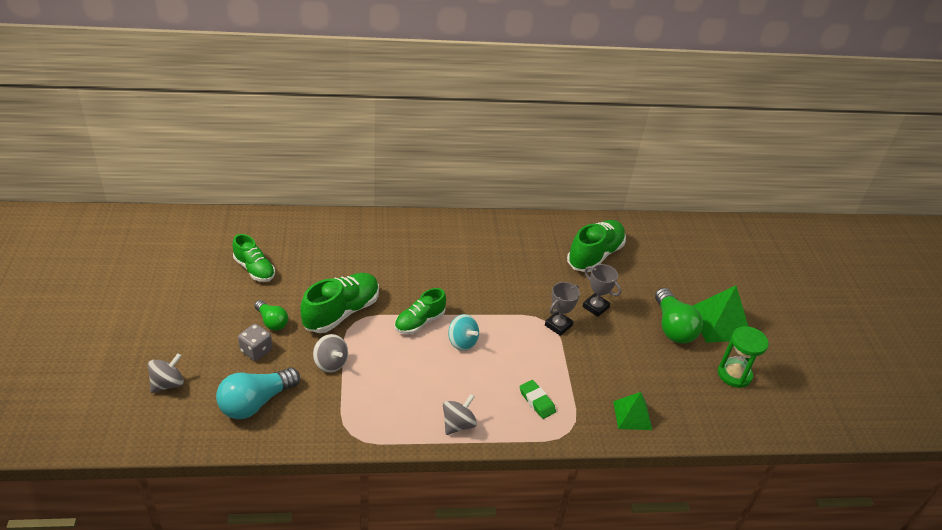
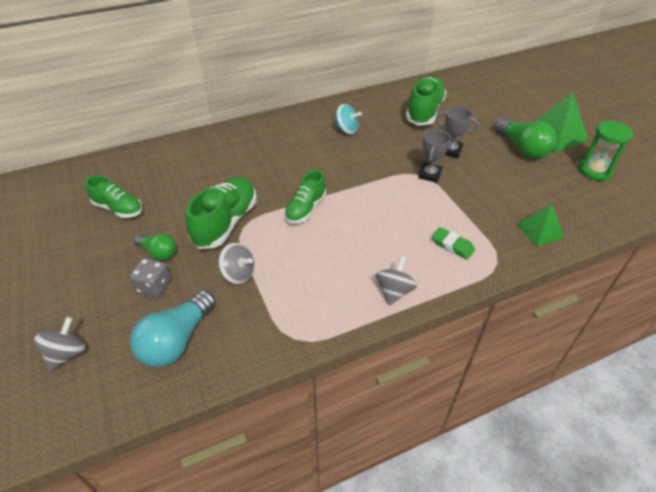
camera: 15 degrees left, 5 degrees up
turquoise spinning top [448,314,479,351] -> turquoise spinning top moved to [334,104,362,134]

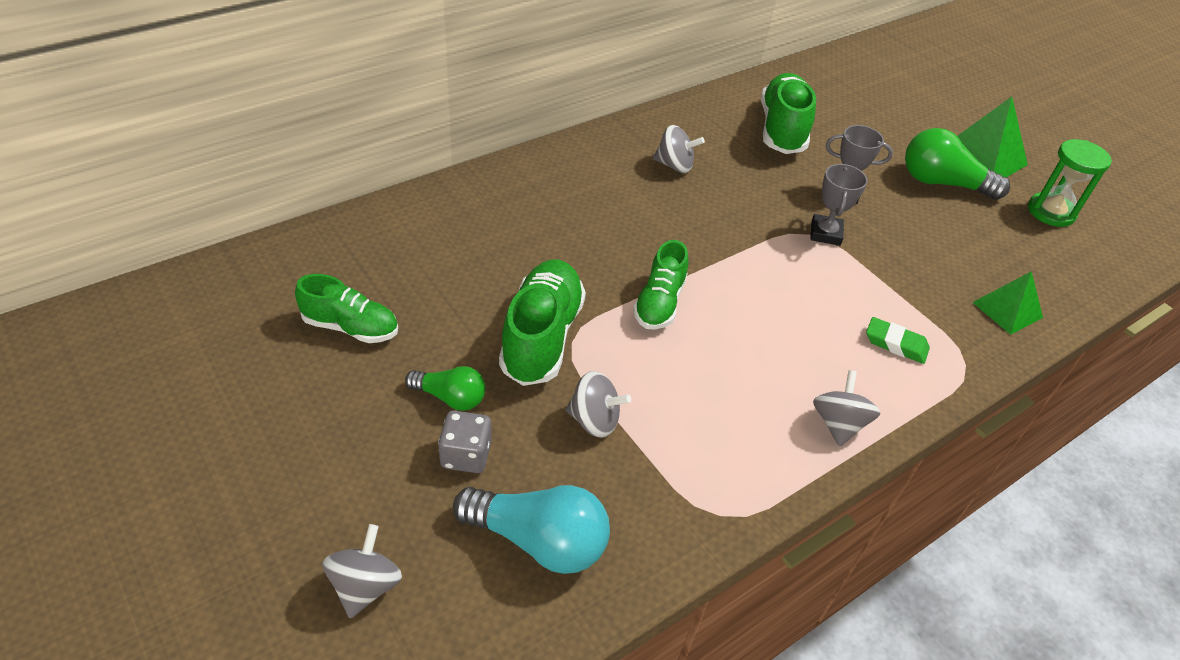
camera: 15 degrees left, 0 degrees up
turquoise light bulb [130,290,216,367] -> turquoise light bulb turned 90 degrees counterclockwise [453,485,610,574]
turquoise spinning top [334,104,362,134] -> grey spinning top [653,125,705,173]
green light bulb [495,118,557,159] -> green light bulb turned 150 degrees clockwise [905,128,1010,200]

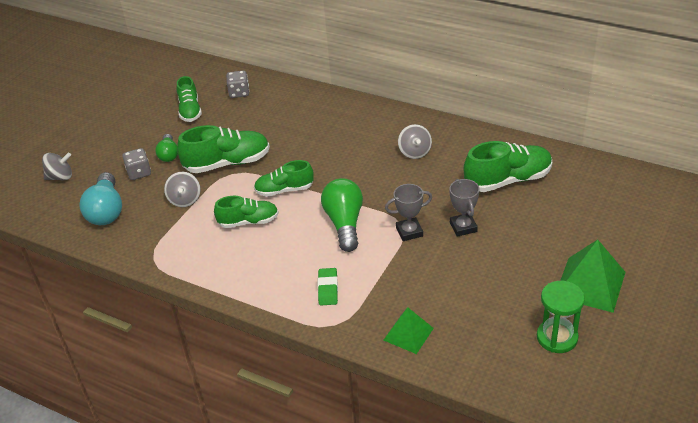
camera: 70 degrees right, 5 degrees down
grey spinning top [813,370,880,447] -> none
green light bulb [905,128,1010,200] -> green light bulb moved to [321,178,363,252]
none -> green shoe [214,196,279,228]
none -> grey dice [226,71,249,98]

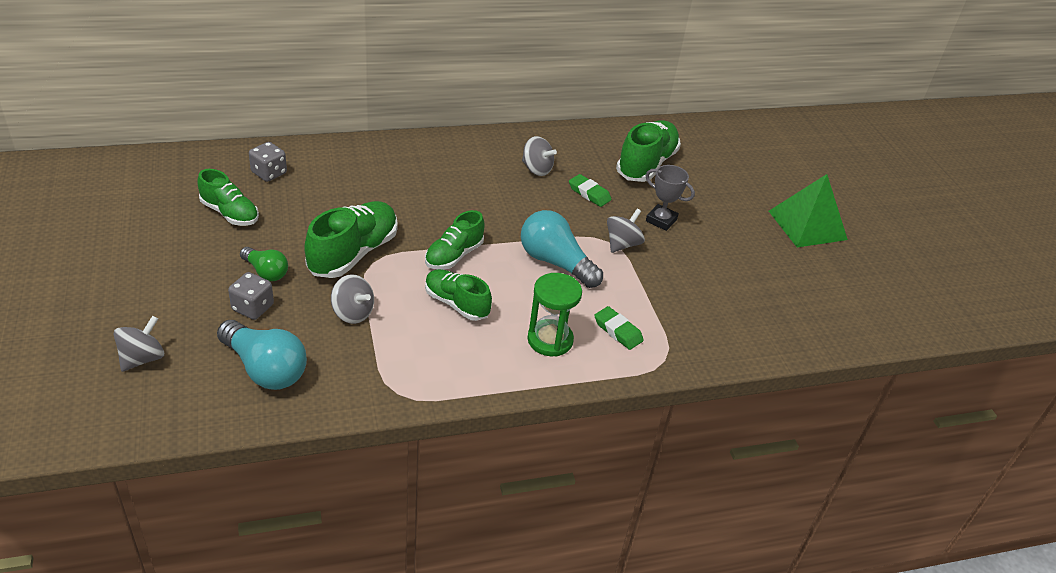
camera: 50 degrees left, 0 degrees up
green shoe [214,196,279,228] -> green shoe turned 90 degrees counterclockwise [425,269,492,321]
green light bulb [321,178,363,252] -> turquoise light bulb [521,210,603,288]
green pyramid [384,307,434,354] -> none
grey trophy [385,184,432,241] -> grey spinning top [607,209,645,253]
green hourglass [537,281,585,353] -> green hourglass moved to [527,273,582,357]
none -> green eraser [569,174,612,207]

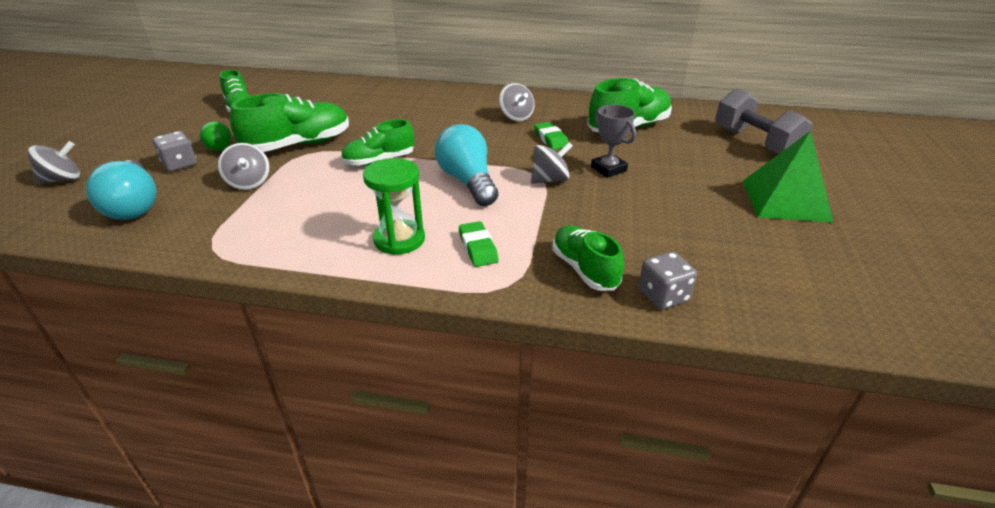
camera: 30 degrees right, 5 degrees down
grey dice [249,142,287,182] -> grey dice moved to [638,252,697,310]
green shoe [425,269,492,321] -> green shoe moved to [552,225,624,291]
none -> grey dumbbell [715,88,813,154]

